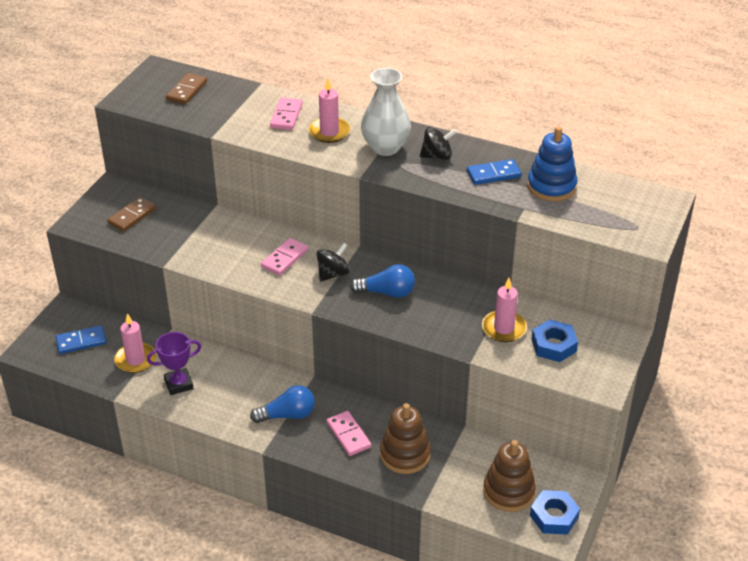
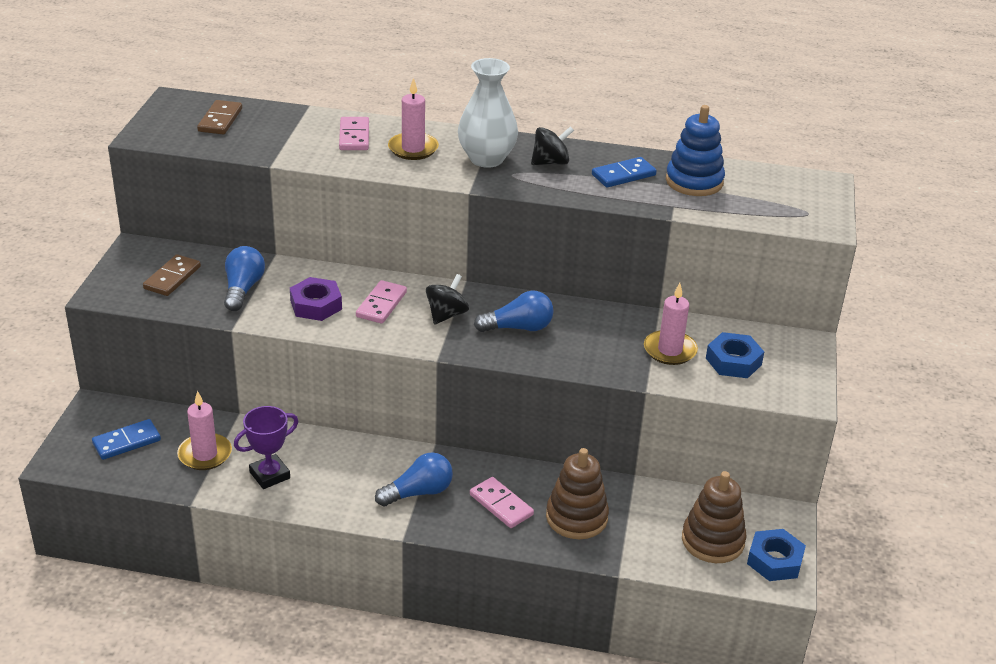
camera: 15 degrees left, 5 degrees down
none -> blue light bulb [224,246,265,311]
none -> purple nut [290,277,342,321]

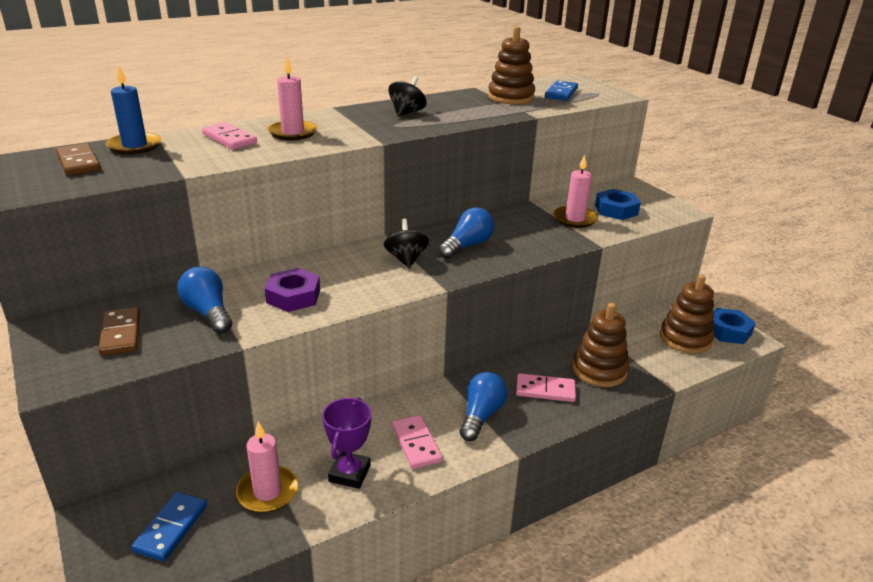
camera: 40 degrees left, 5 degrees down
pink domino [356,280,407,324] -> pink domino moved to [392,415,442,469]
white vase [458,58,518,168] -> none
blue domino [592,157,657,188] -> blue domino moved to [545,80,578,101]
blue stacking toy [666,105,725,196] -> brown stacking toy [488,26,535,104]
none -> blue candle [106,65,161,154]

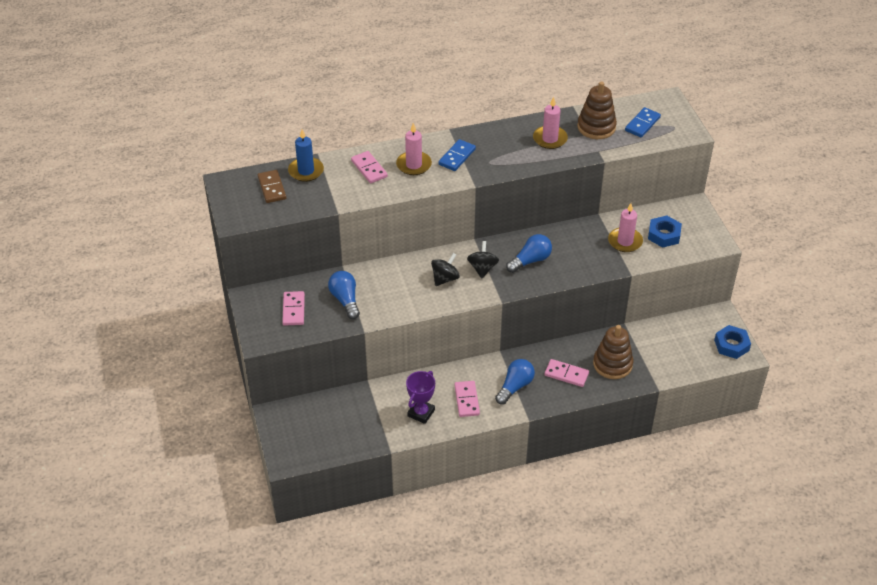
camera: 15 degrees right, 15 degrees up
brown domino [98,307,140,356] -> pink domino [282,291,305,326]
blue domino [131,492,207,562] -> blue domino moved to [438,139,476,171]
pink candle [236,422,298,513] -> pink candle moved to [533,97,568,149]
purple nut [265,268,320,312] -> none
black spinning top [389,76,427,117] -> black spinning top moved to [431,253,460,286]
brown stacking toy [660,274,714,354] -> none

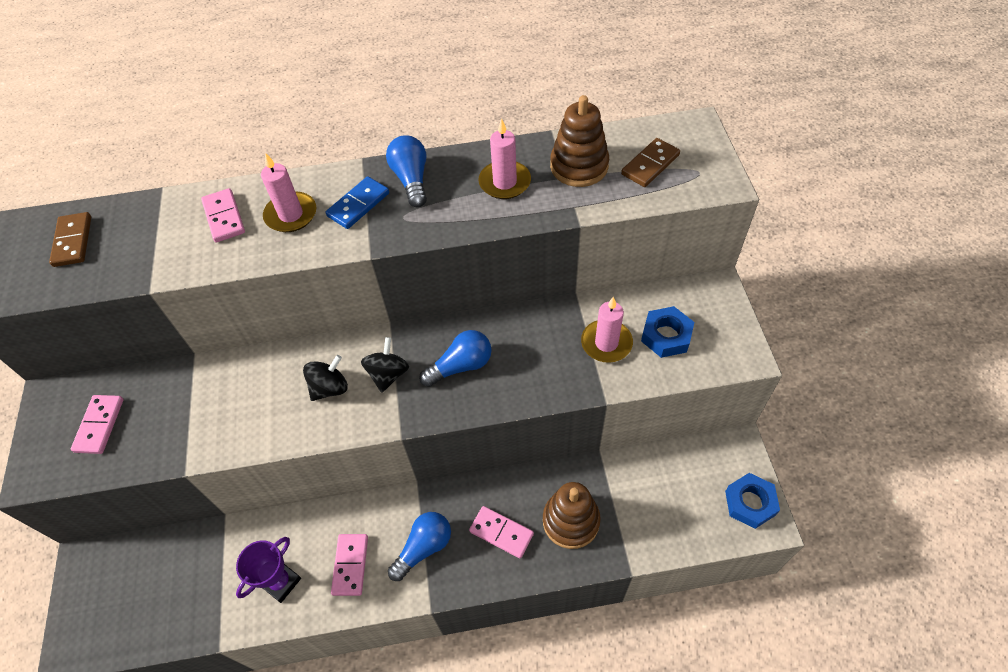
camera: 10 degrees right, 10 degrees up
blue candle [288,130,324,182] -> none
blue light bulb [328,271,360,319] -> blue light bulb moved to [386,135,427,208]
blue domino [625,107,661,137] -> brown domino [621,138,680,187]

